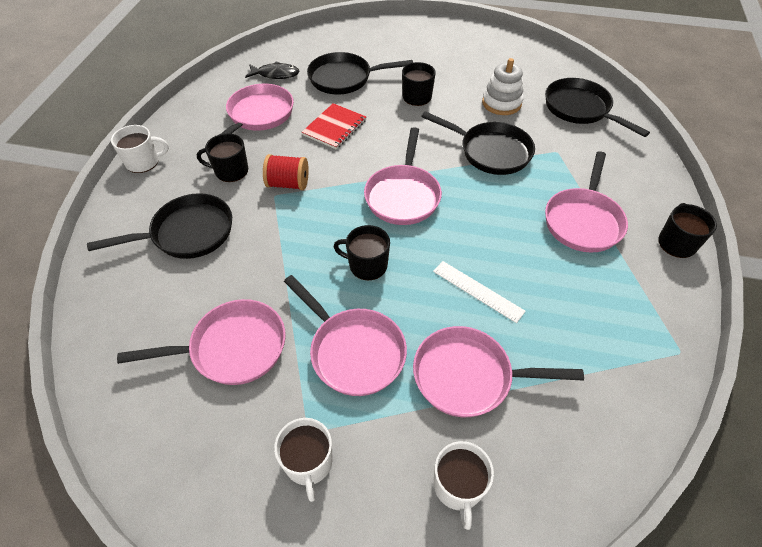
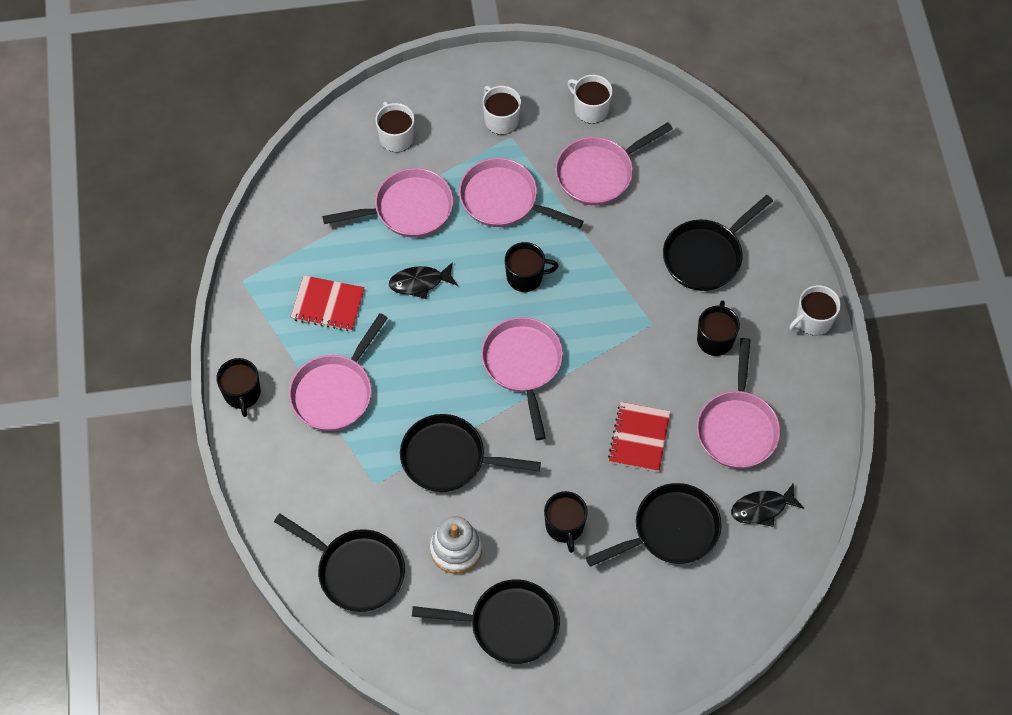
camera: 160 degrees right, 10 degrees up
black mug [197,133,248,182] -> black mug turned 60 degrees counterclockwise [697,300,740,356]
red spool [263,154,309,190] -> none
white ruler [433,261,526,323] -> black fish [389,262,458,299]
pink pan [545,151,628,253] -> pink pan turned 150 degrees counterclockwise [289,313,388,431]
none -> red notebook [291,275,365,331]
none -> black pan [412,579,560,664]
none -> white mug [567,75,613,124]

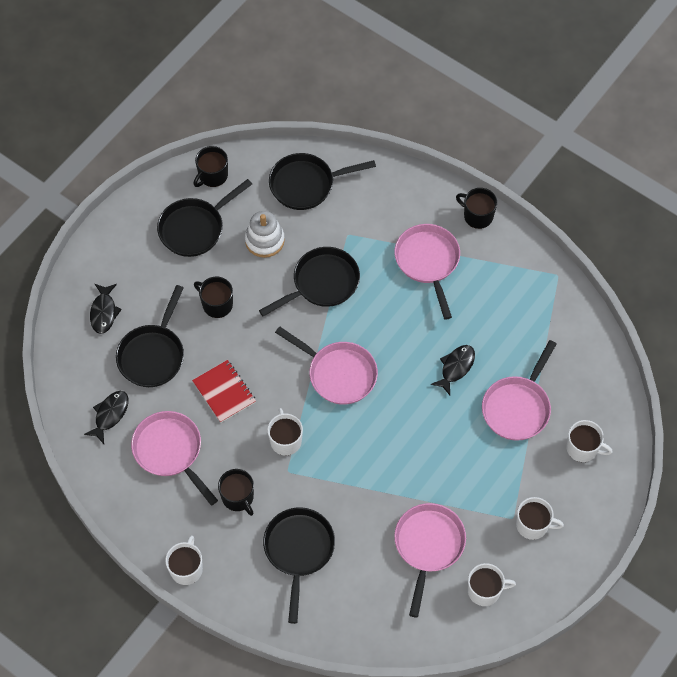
camera: 135 degrees right, 0 degrees up
red notebook [291,275,365,331] -> none
pink pan [459,158,584,228] -> none
black mug [505,242,558,292] -> black mug moved to [194,146,228,187]
none -> black fish [90,284,122,334]
none -> white mug [267,408,303,456]

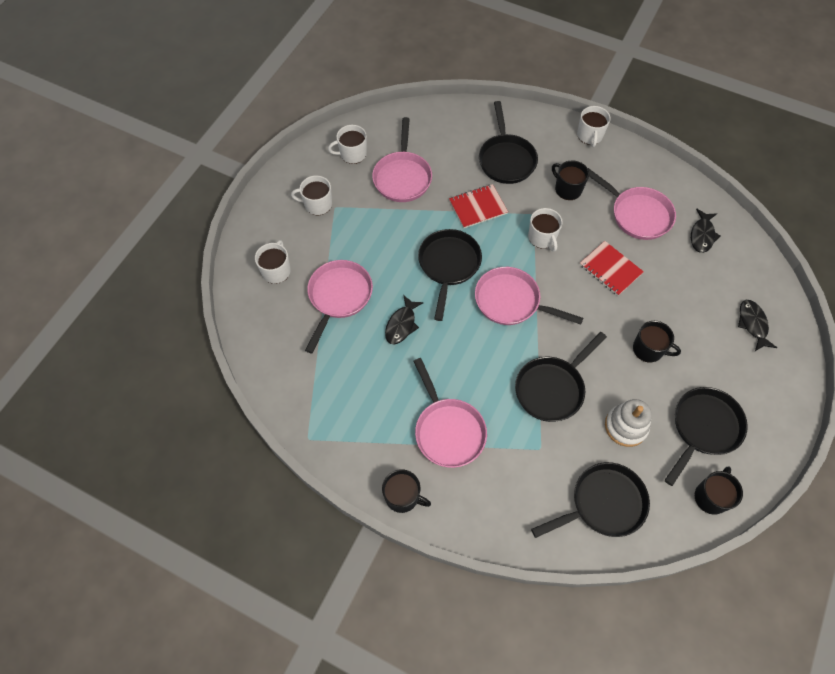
camera: 170 degrees right, 0 degrees up
black pan [116,285,184,387] -> black pan moved to [418,229,482,321]
white mug [566,420,612,462] -> white mug turned 90 degrees clockwise [255,240,291,284]
none -> red notebook [449,184,508,228]

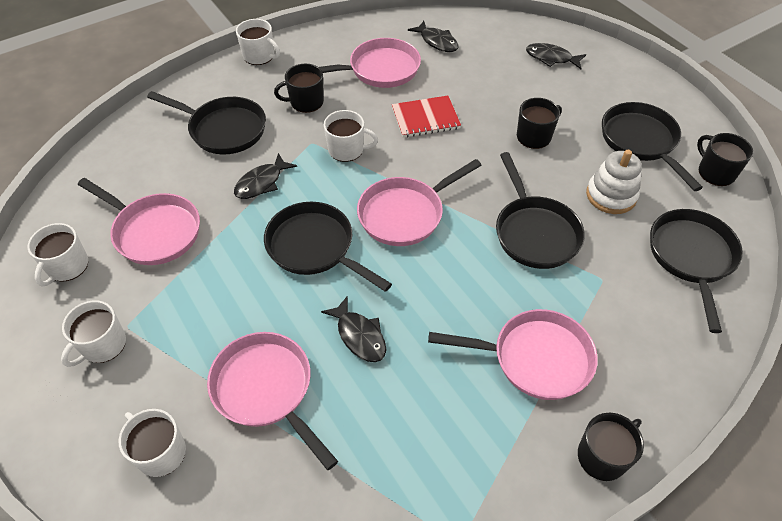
camera: 60 degrees left, 10 degrees down
red notebook [449,184,508,228] -> black fish [234,153,297,199]

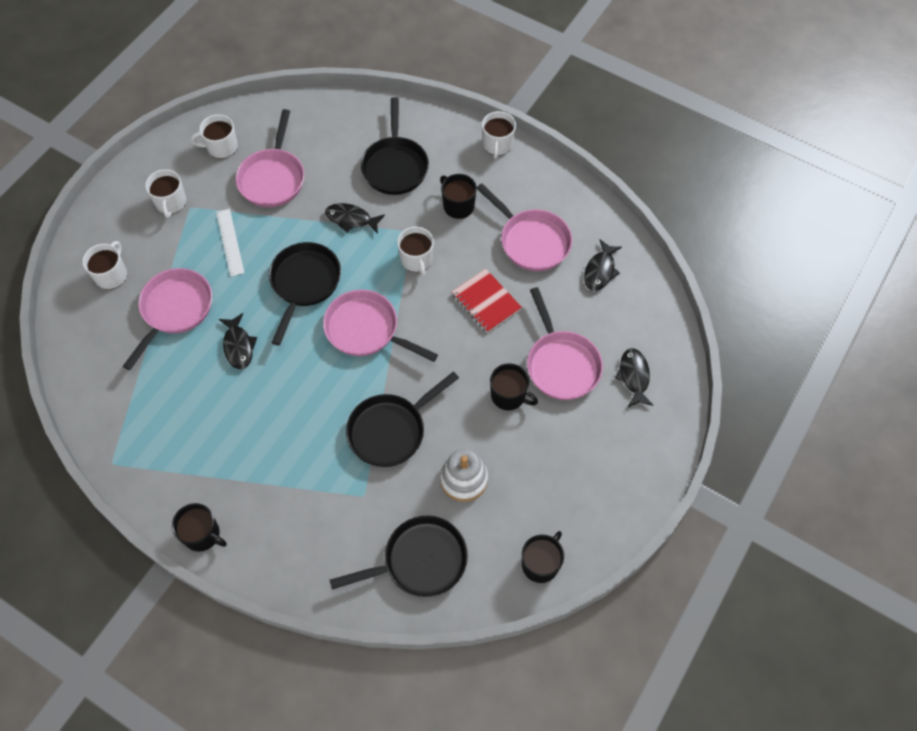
camera: 65 degrees right, 10 degrees up
white mug [61,301,126,367] -> white mug turned 105 degrees counterclockwise [145,169,186,219]
black fish [321,296,386,362] -> black fish turned 45 degrees counterclockwise [219,313,257,369]
pink pan [428,309,598,400] -> pink pan moved to [527,287,603,400]
black pan [602,102,703,191] -> none
none -> white ruler [216,209,244,276]

